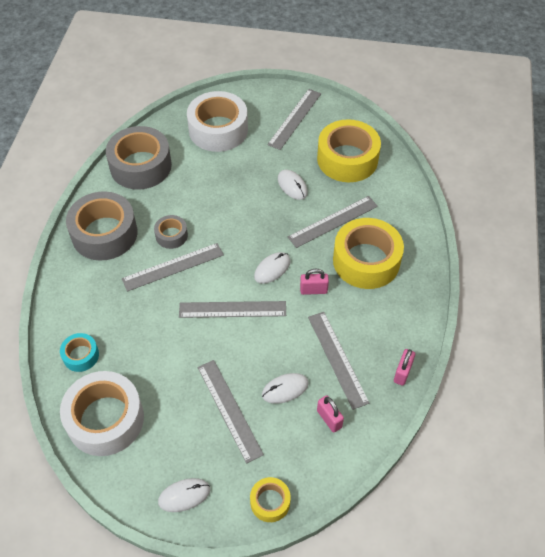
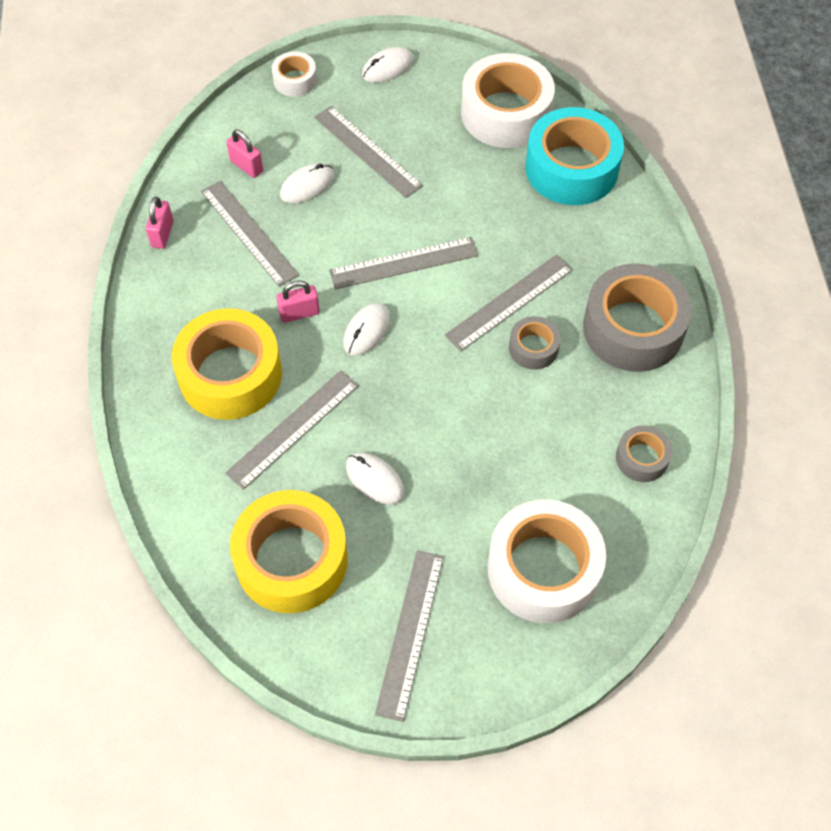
camera: 165 degrees right, 5 degrees up
turquoise tape [60,333,99,372] -> turquoise tape [526,107,624,205], size x2.04
grey tape [106,126,172,190] -> grey tape [616,425,672,482], size x0.49
yellow tape [250,477,291,522] -> white tape [272,51,317,97]

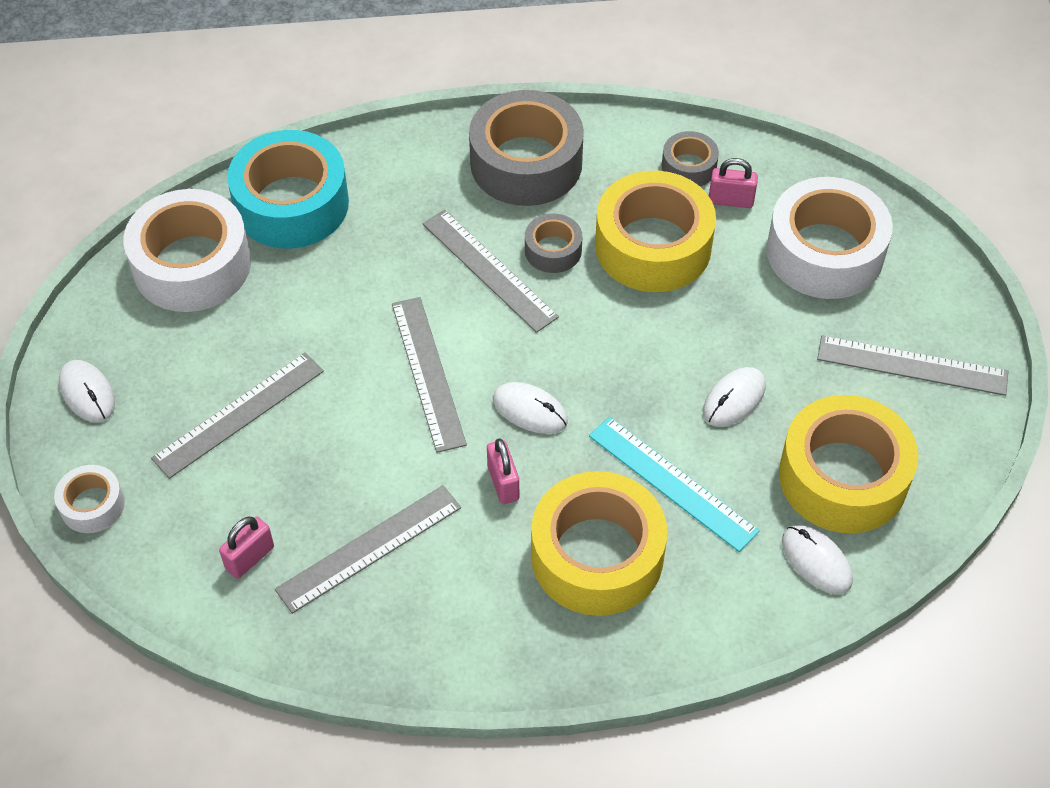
camera: 90 degrees left, 5 degrees down
pink padlock [146,196,173,249] -> pink padlock moved to [709,158,758,208]
grey ruler [225,370,359,490] -> turquoise ruler [589,417,760,552]
white mouse [280,163,334,203] -> white mouse moved to [782,525,853,594]
none -> yellow tape [595,171,716,292]

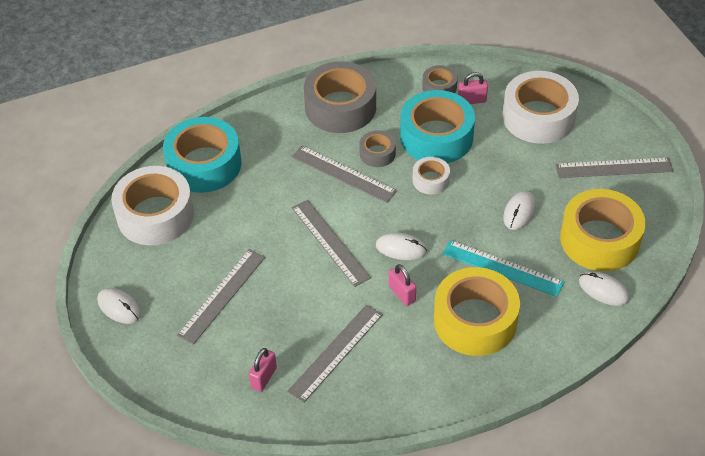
camera: 15 degrees left, 5 degrees down
white tape [54,465,125,533] -> white tape moved to [413,157,450,194]
yellow tape [595,171,716,292] -> turquoise tape [400,90,475,163]

